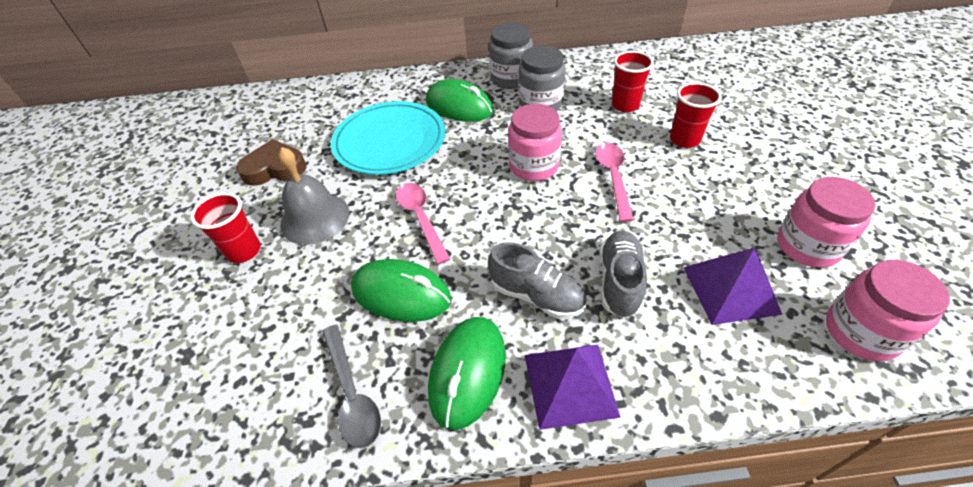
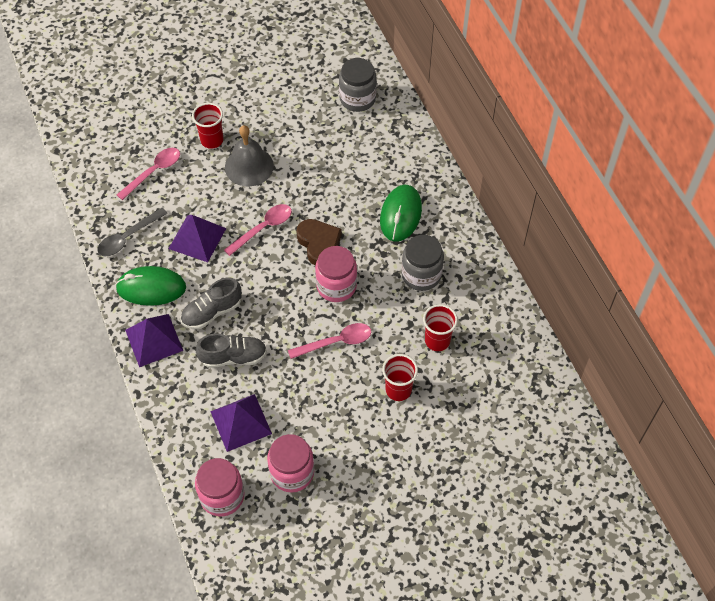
camera: 70 degrees right, 10 degrees up
brown heart [236,139,307,186] -> brown heart moved to [296,219,342,265]
turquoise plate [331,101,445,175] -> none
green mouse [351,259,451,322] -> purple pyramid [168,215,226,262]
grey shoe [488,242,587,319] -> grey shoe turned 45 degrees clockwise [181,277,242,329]
grey jar [489,23,533,89] -> grey jar moved to [339,58,377,112]
none -> pink spoon [117,148,180,200]

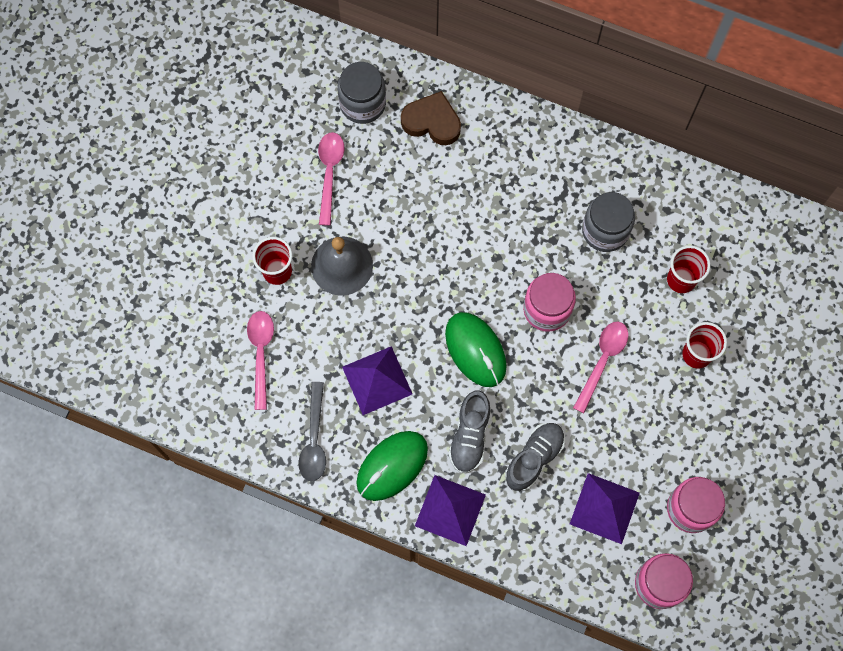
camera: 45 degrees left, 15 degrees up
pink spoon [224,204,292,256] -> pink spoon moved to [318,132,344,226]
brown heart [296,219,342,265] -> brown heart moved to [401,91,461,145]
green mouse [380,185,422,242] -> green mouse moved to [445,312,507,387]

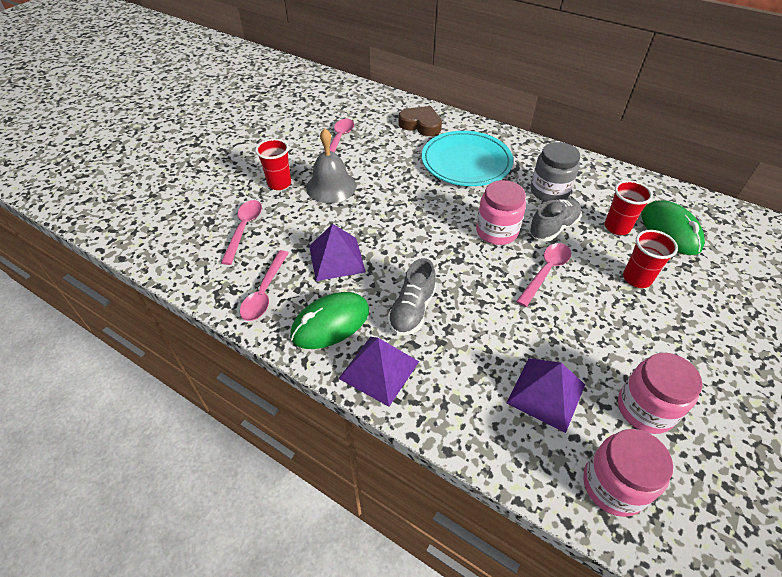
camera: 10 degrees right, 25 degrees down
grey spoon [298,382,326,482] -> pink spoon [240,250,289,321]
grey jar [337,62,386,124] -> none
green mouse [445,312,507,387] -> green mouse moved to [641,200,705,255]
grey shoe [505,423,565,491] -> grey shoe moved to [529,198,582,241]
none -> turquoise plate [422,131,513,186]

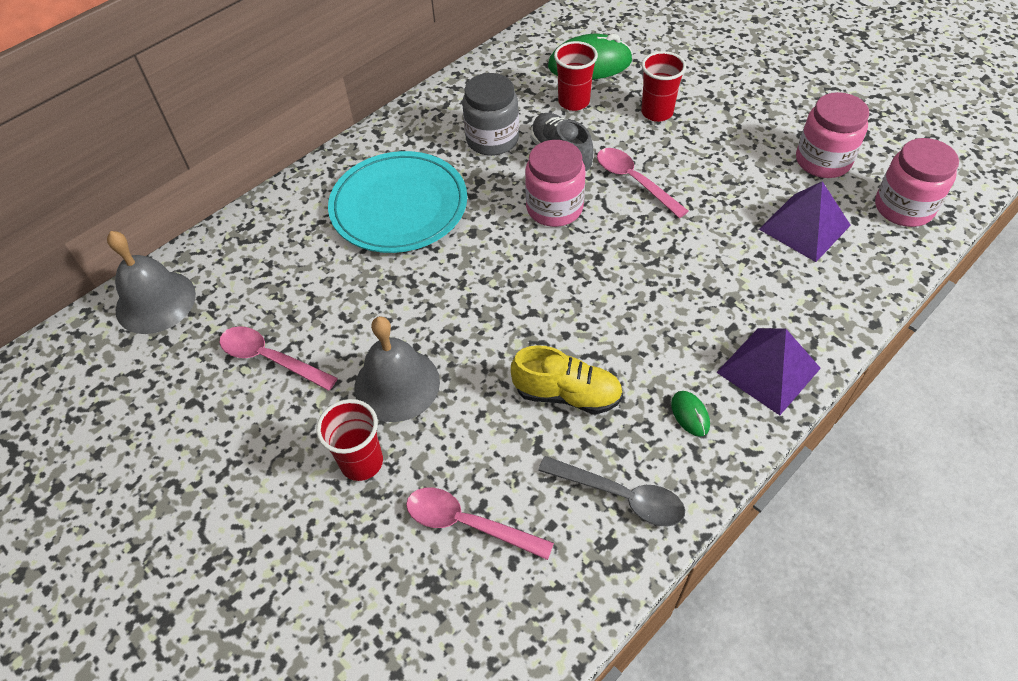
camera: 75 degrees left, 5 degrees up
pink spoon [240,250,289,321] -> grey spoon [538,456,685,527]
green mouse [290,292,369,349] -> green mouse [671,391,710,437], size x0.45
purple pyramid [309,224,366,281] -> yellow shoe [511,345,623,414]
grey shoe [388,258,436,336] -> none
brown heart [399,106,442,136] -> none
none -> grey bell [107,231,196,334]

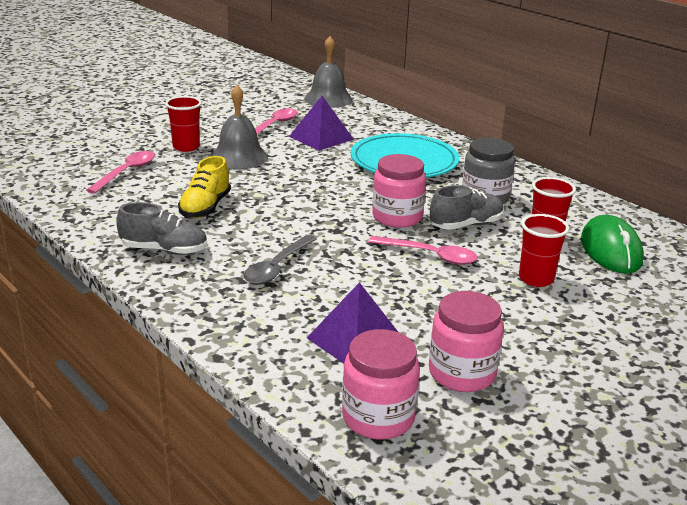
camera: 90 degrees right, 25 degrees down
grey spoon [538,456,685,527] -> grey spoon moved to [244,235,317,285]
pink spoon [597,148,688,218] -> pink spoon turned 60 degrees clockwise [368,236,478,265]
green mouse [671,391,710,437] -> grey shoe [116,202,207,255]
purple pyramid [716,328,821,415] -> purple pyramid moved to [289,96,354,151]

